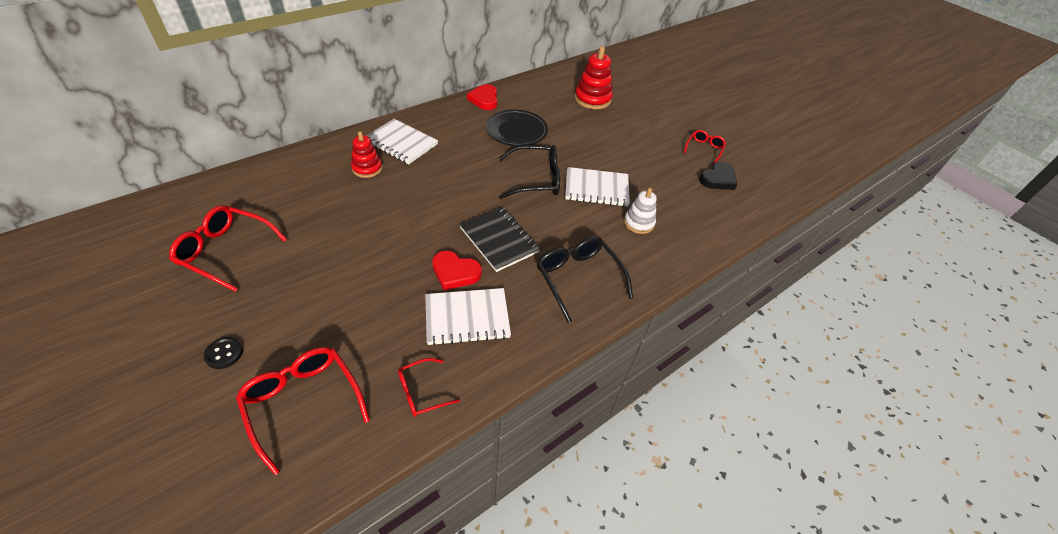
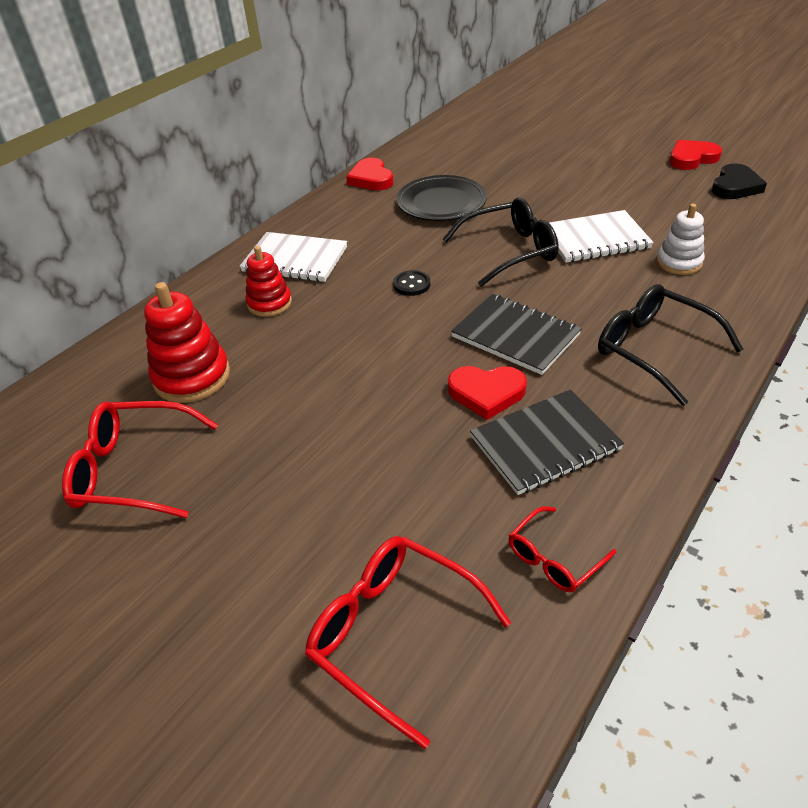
camera: 10 degrees left, 5 degrees down
black button [204,337,243,369] -> black button moved to [393,270,430,296]
white notebook [425,288,511,346] -> black notebook [470,389,624,495]
red stacking toy [575,46,613,109] -> red stacking toy moved to [144,282,230,403]
red glasses [684,130,726,164] -> red heart [670,140,722,170]

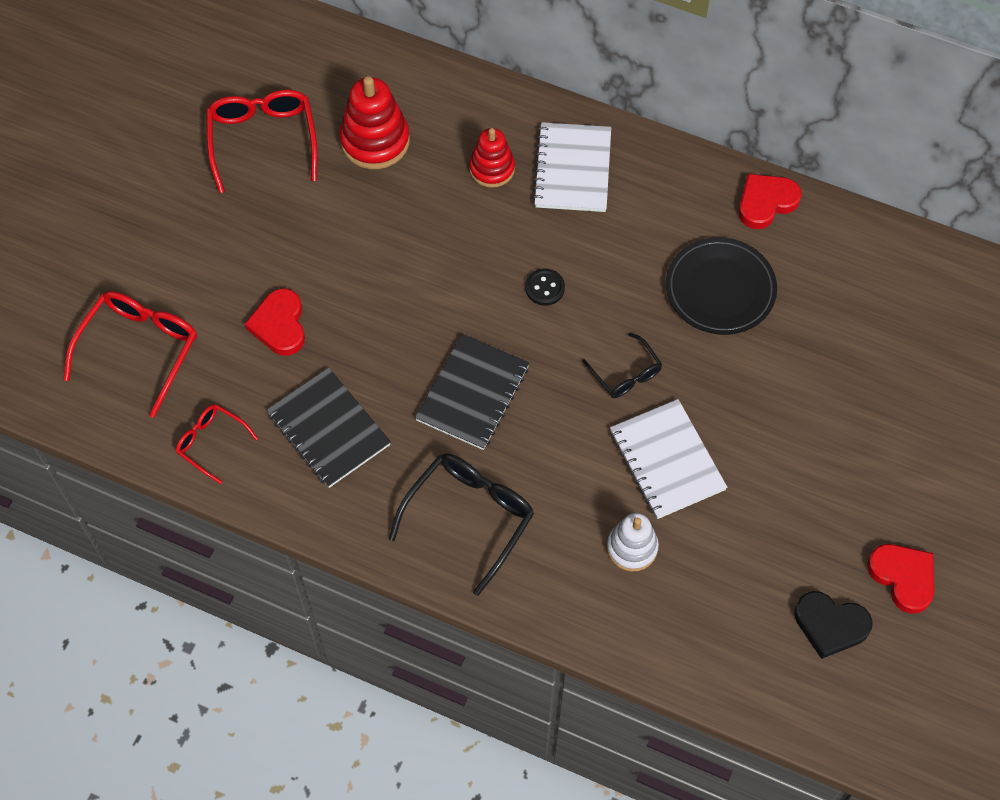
camera: 75 degrees right, 20 degrees up
black glasses [443,198,559,287] -> black glasses [582,333,662,398], size x0.57
red heart [448,366,527,420] -> red heart moved to [245,288,305,356]

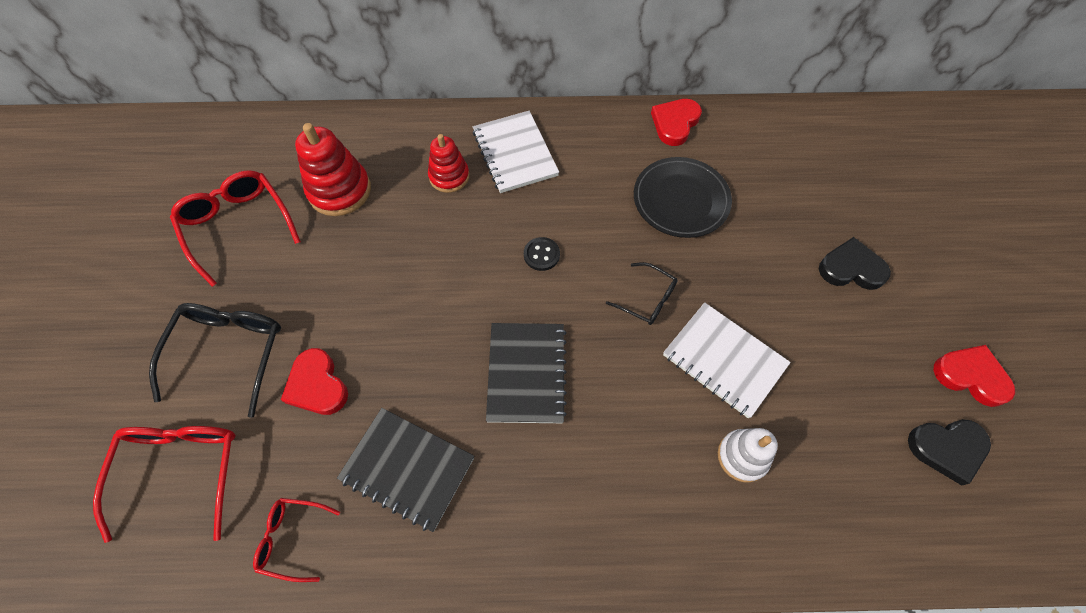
camera: 25 degrees left, 0 degrees up
black glasses [389,453,534,596] -> black glasses moved to [149,303,281,418]
none -> black heart [819,237,891,290]

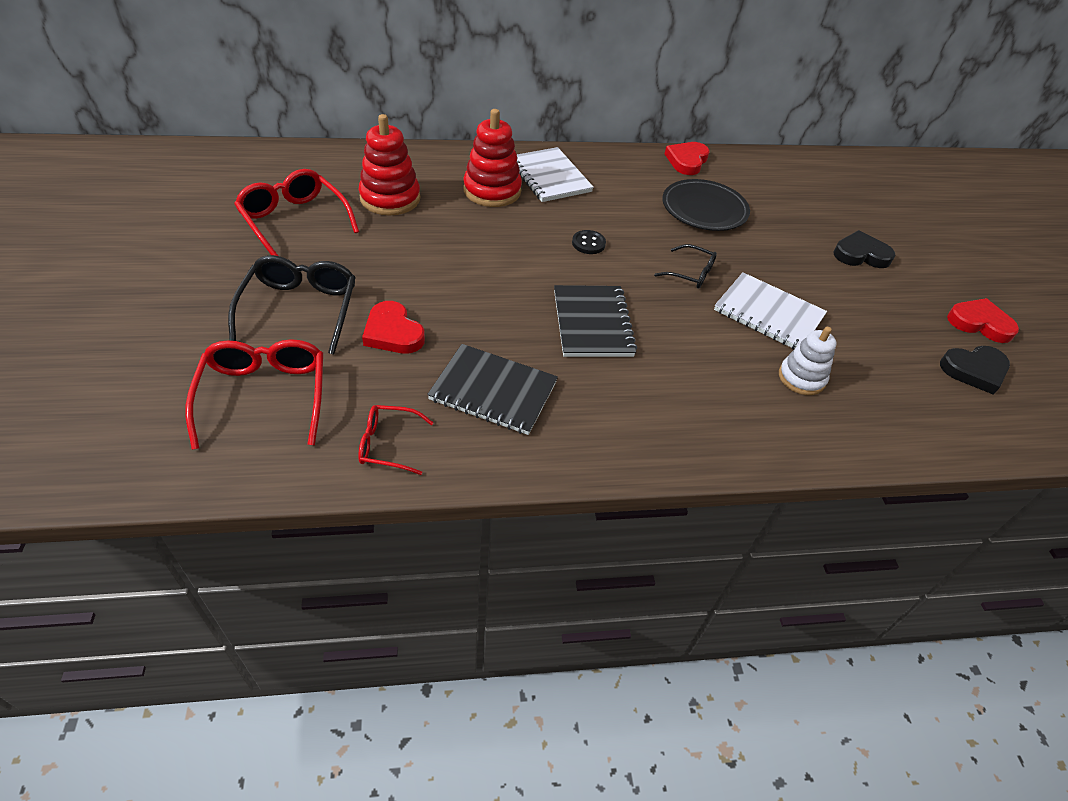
camera: 10 degrees left, 15 degrees down
red stacking toy [428,134,469,193] -> red stacking toy [463,109,522,207], size x1.53

